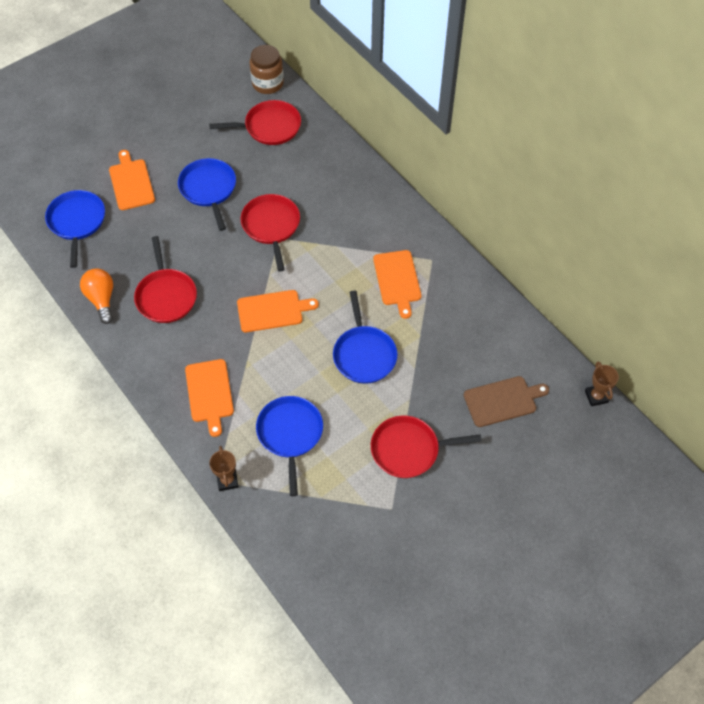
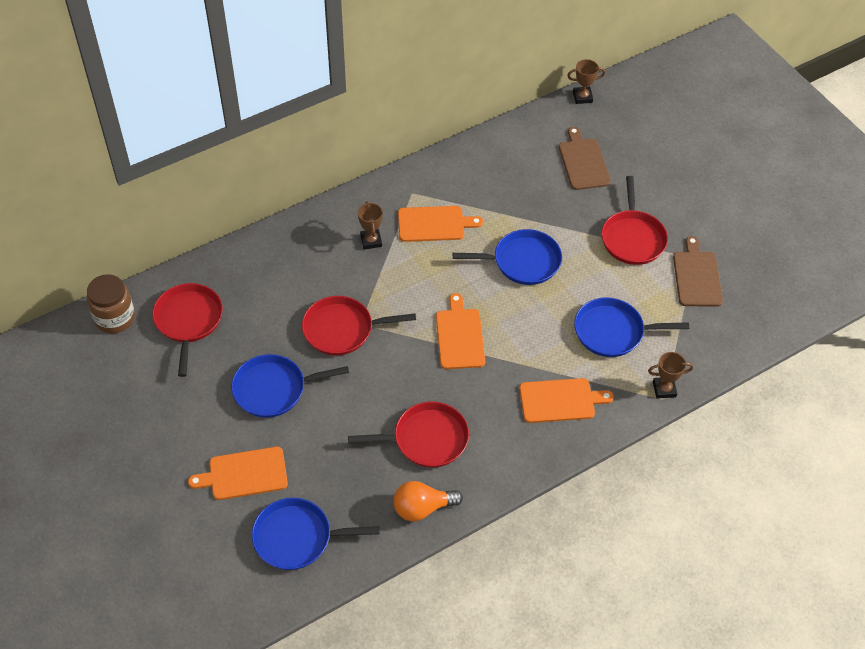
camera: 85 degrees left, 5 degrees down
none -> brown trophy [358,201,383,250]
none -> brown cutting board [673,236,723,307]

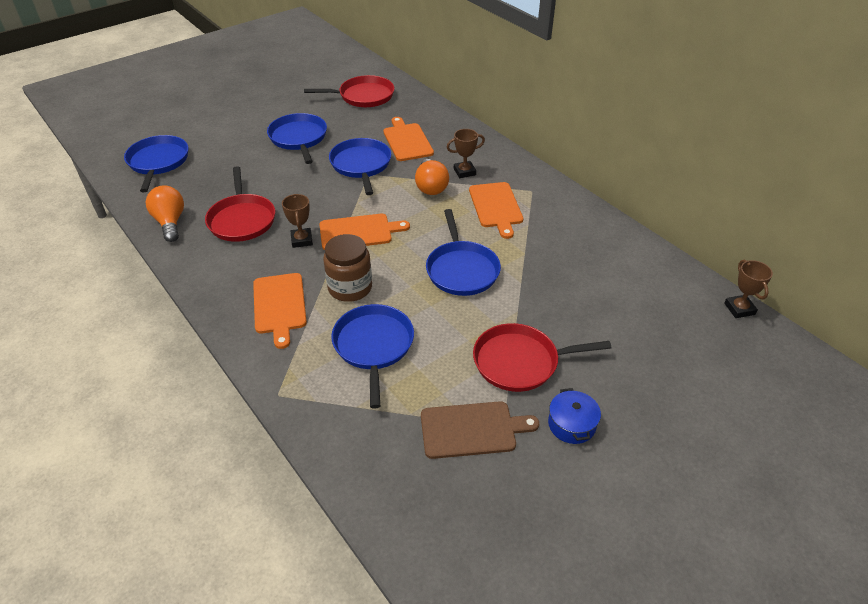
camera: 85 degrees right, 10 degrees down
brown jar [87,274,135,333] -> brown jar moved to [323,234,372,302]
orange cutting board [188,447,288,500] -> orange cutting board moved to [383,117,434,161]
red pan [302,296,416,355] -> blue pan [329,138,391,195]
brown cutting board [559,127,611,190] -> none
brown trophy [648,352,693,399] -> brown trophy moved to [282,194,313,248]
none -> orange light bulb [415,159,449,195]
none -> blue pot [548,388,601,444]

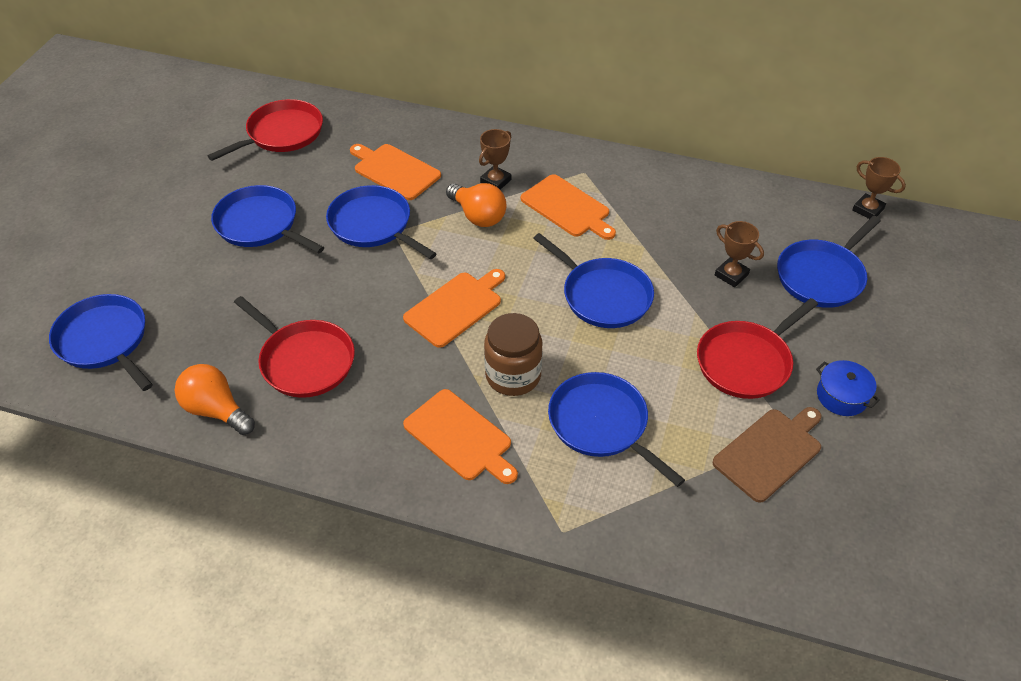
camera: 35 degrees left, 5 degrees up
brown trophy [282,194,313,248] -> brown trophy moved to [715,221,764,287]
none -> blue pan [777,216,881,308]

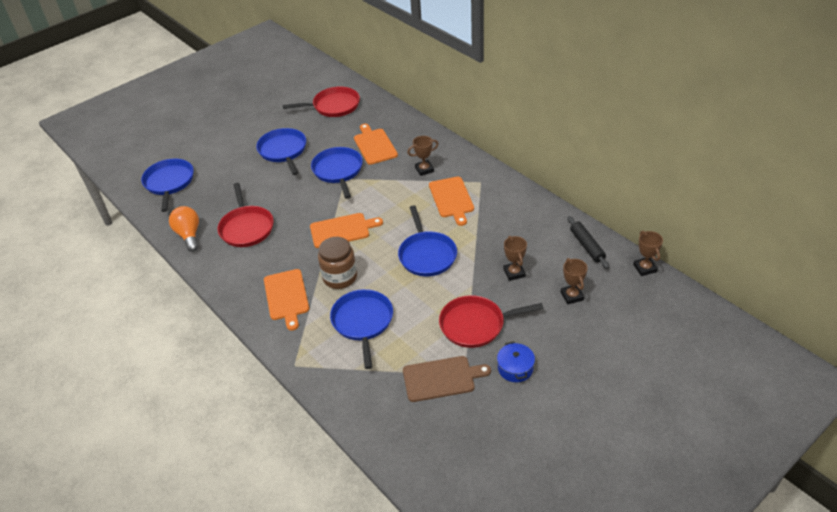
camera: 35 degrees right, 5 degrees down
orange light bulb [446,183,507,227] -> none
blue pan [777,216,881,308] -> brown trophy [561,258,588,304]
none -> black rolling pin [567,216,609,269]

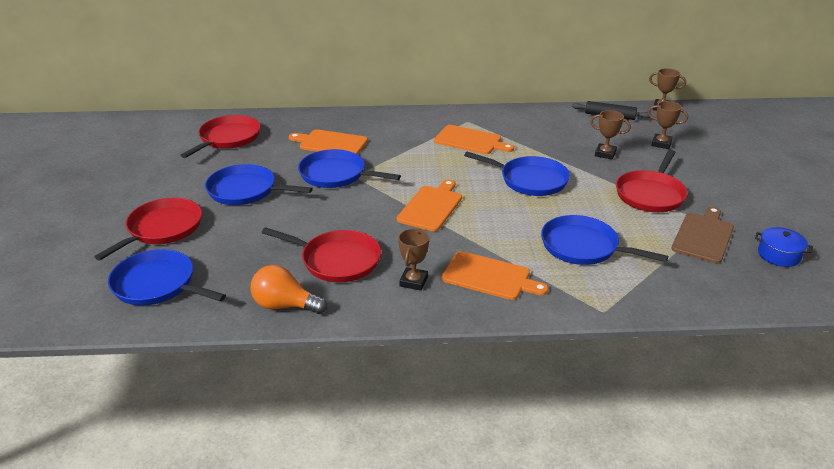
camera: 55 degrees left, 10 degrees down
brown jar [318,237,357,289] -> none
brown trophy [407,136,438,176] -> brown trophy moved to [398,229,429,291]
blue pot [497,341,535,382] -> blue pot moved to [755,227,813,267]
none -> red pan [94,198,202,261]

